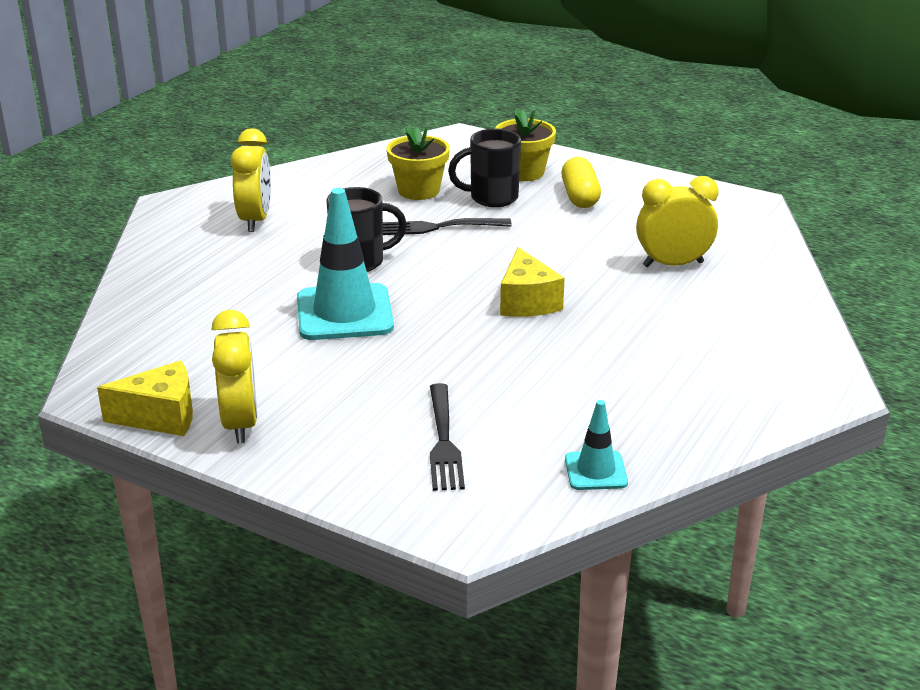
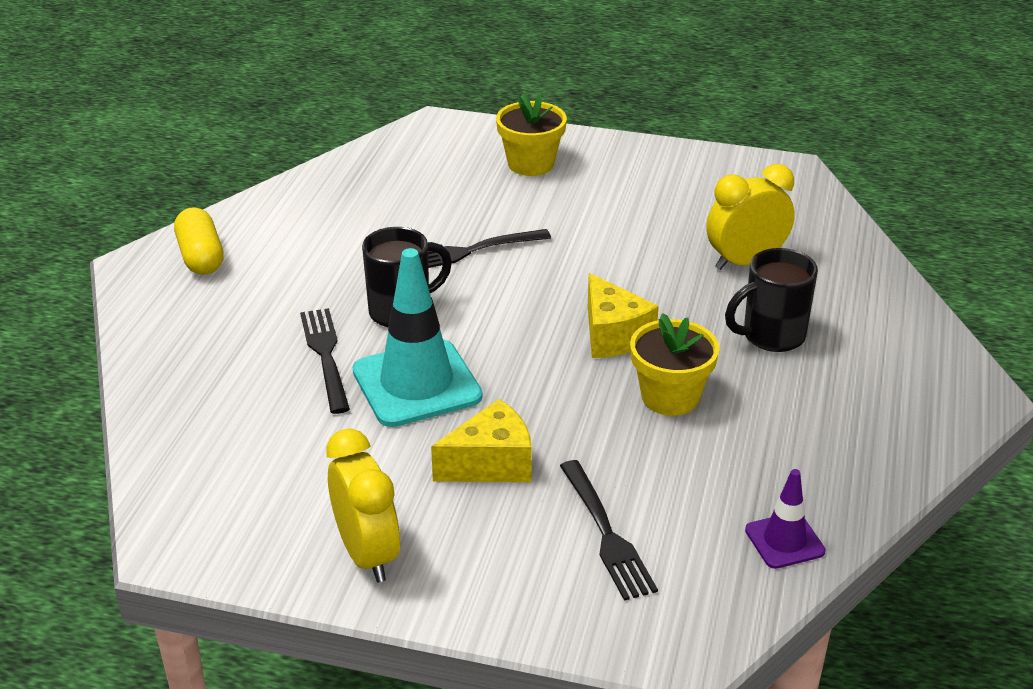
camera: 15 degrees left, 5 degrees up
yellow cheese [97,361,193,436] -> yellow cheese moved to [431,399,532,482]
yellow clock [231,128,271,232] -> none
yellow flower pot [386,126,450,200] -> yellow flower pot moved to [630,313,720,416]
black mug [448,129,521,207] -> black mug moved to [725,248,818,352]
yellow capsule [561,157,601,208] -> yellow capsule moved to [174,207,224,275]
turquoise traffic cone [565,400,628,490] -> purple traffic cone [745,469,826,569]
none -> black fork [300,308,350,414]

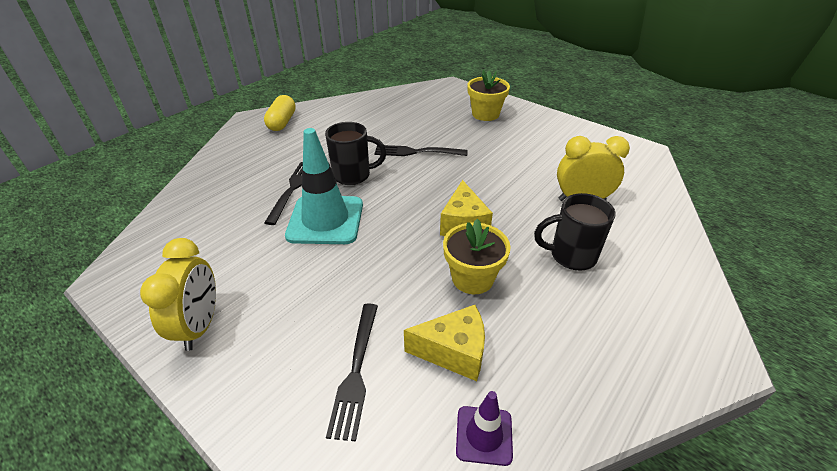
camera: 25 degrees right, 5 degrees up
yellow cheese [431,399,532,482] -> yellow cheese moved to [404,305,485,381]

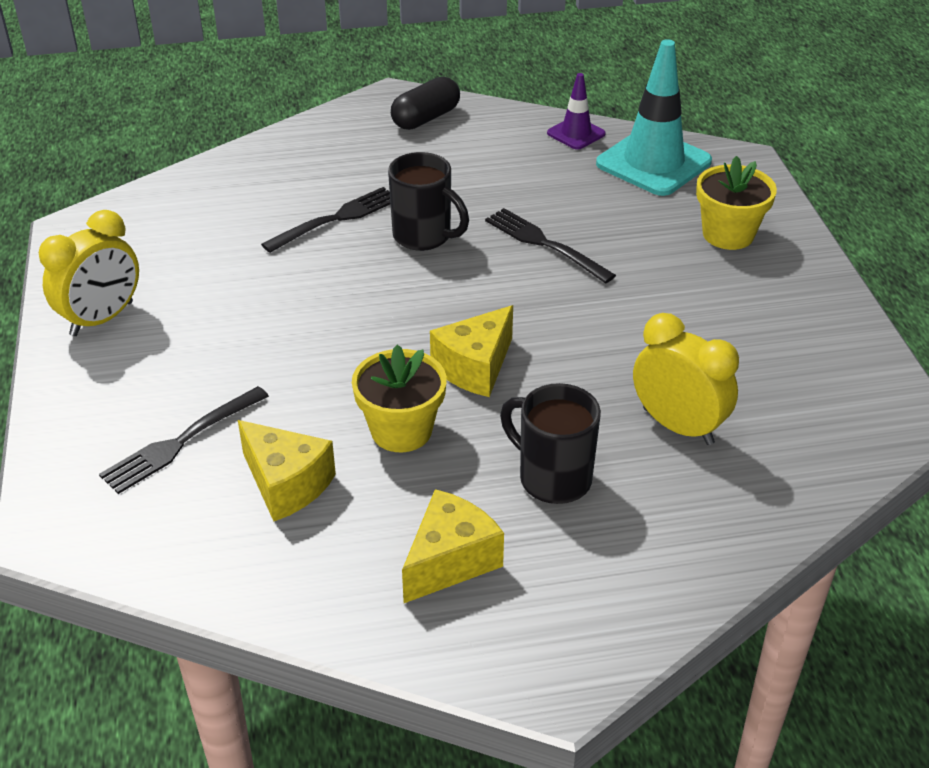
camera: 40 degrees right, 0 degrees up
yellow capsule [264,95,296,131] -> black capsule [391,77,460,130]
turquoise traffic cone [285,128,363,244] -> turquoise traffic cone moved to [596,39,712,196]
purple traffic cone [456,391,513,466] -> purple traffic cone moved to [547,73,606,150]
none -> yellow cheese [402,489,504,603]

